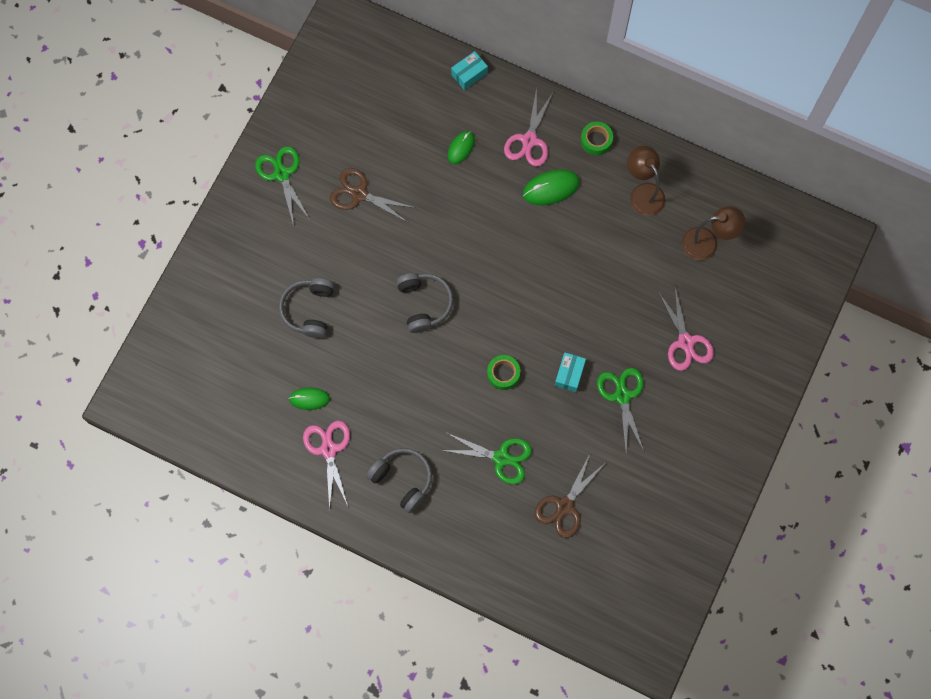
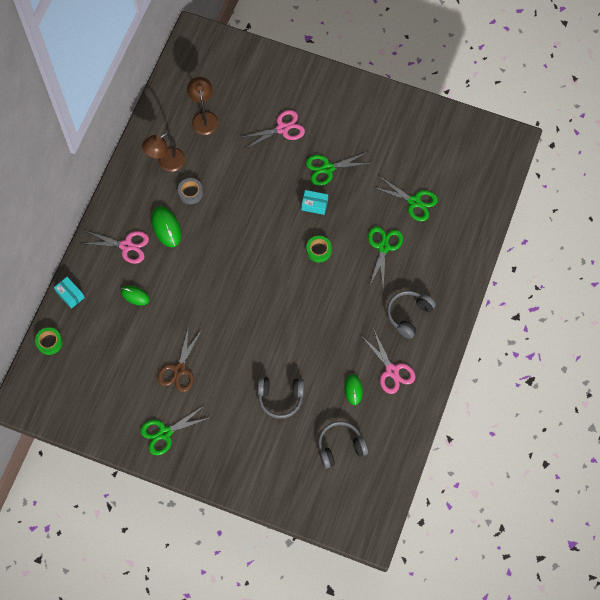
camera: 95 degrees left, 5 degrees down
pink scissors [303,421,350,510] -> pink scissors turned 105 degrees counterclockwise [362,331,415,394]
grey headphones [396,273,453,333] -> grey headphones moved to [318,421,368,469]
brown scissors [535,452,604,538] -> green scissors [373,176,438,221]
green tape [581,121,613,155] -> green tape moved to [35,327,63,355]
none -> grey tape [178,178,203,204]

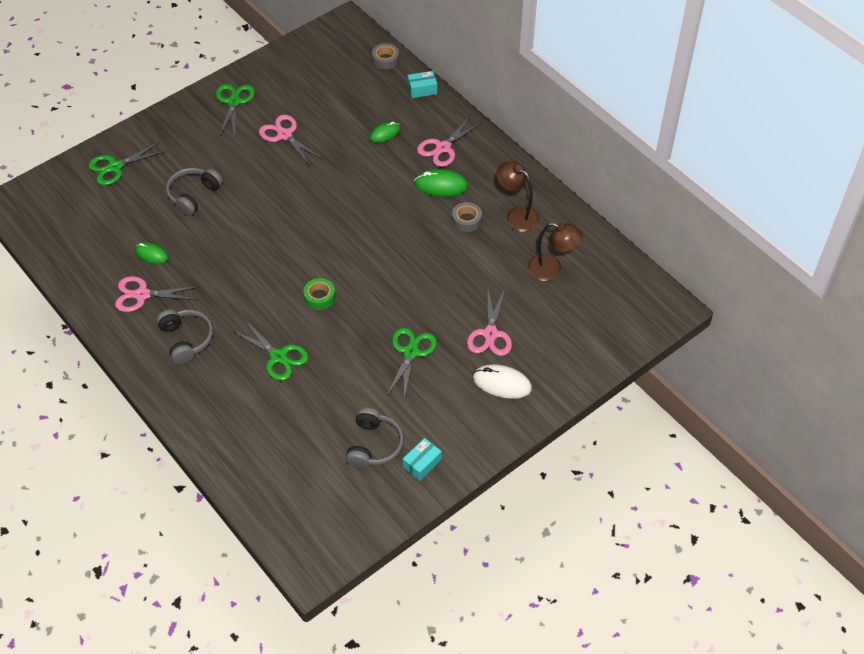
camera: 120 degrees right, 15 degrees down
green tape [35,327,63,355] -> grey tape [372,43,399,69]
brown lamp [142,133,185,172] -> brown lamp turned 45 degrees counterclockwise [496,161,539,232]
brown scissors [157,326,202,392] -> pink scissors [259,114,323,165]
turquoise box [302,190,328,215] -> turquoise box moved to [403,438,442,481]
grey headphones [318,421,368,469] -> grey headphones moved to [346,407,404,468]
green scissors [373,176,438,221] -> green scissors moved to [88,142,167,185]
none -> white mouse [473,364,532,399]

